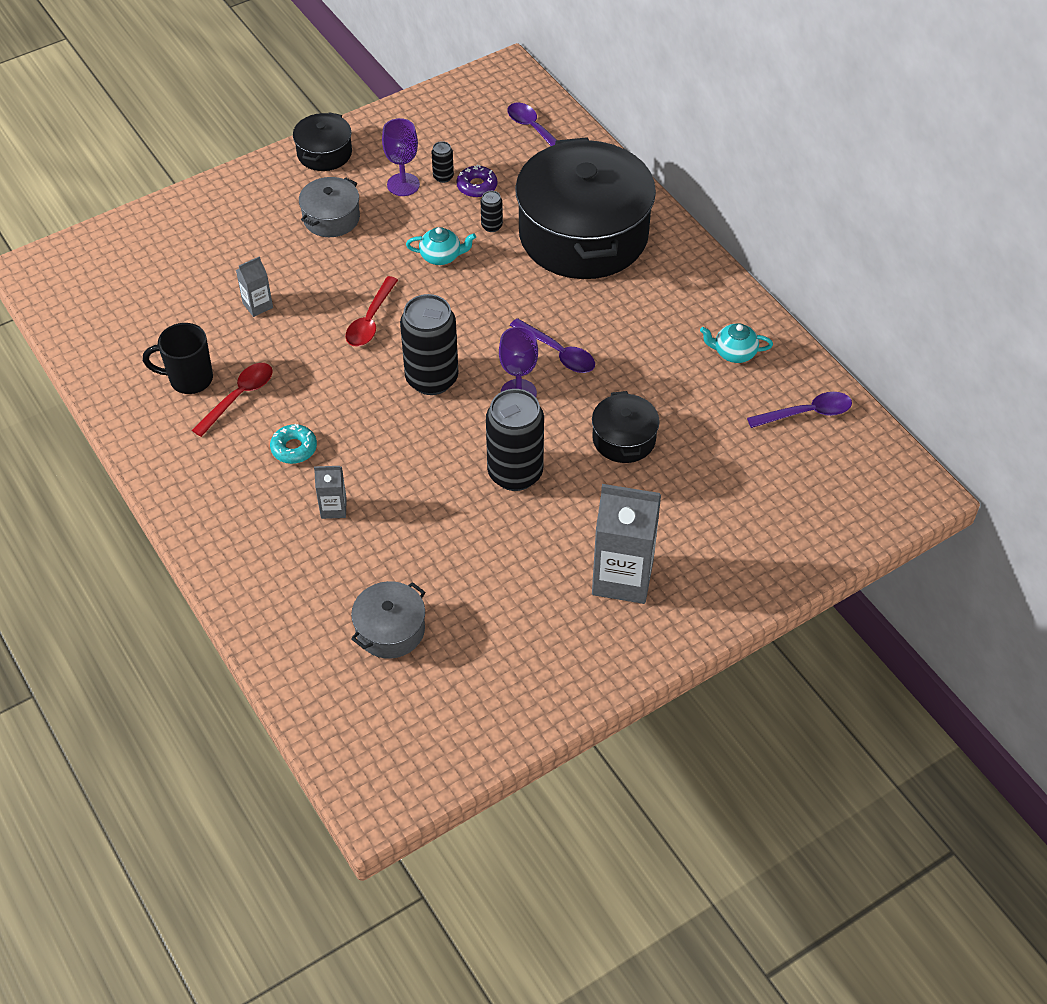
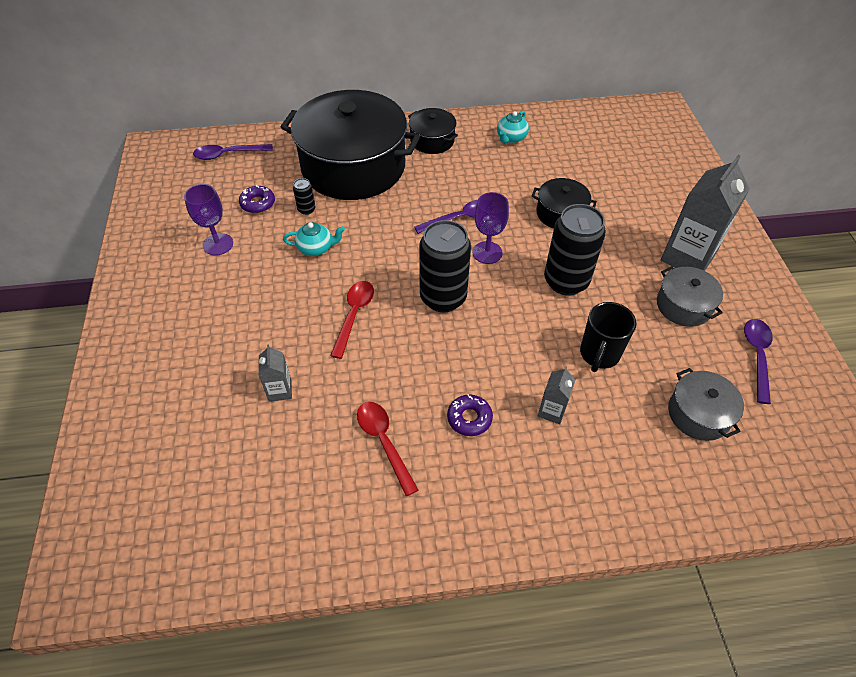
camera: 65 degrees left, 0 degrees up
black mug [143,323,213,394] -> black mug moved to [580,302,636,372]
turquoise donut [270,424,317,464] -> purple donut [447,394,493,436]
black pot [293,112,352,171] -> black pot moved to [408,108,458,154]
grey pot [299,177,360,237] -> grey pot moved to [657,266,723,327]
red spoon [346,276,398,347] -> red spoon turned 120 degrees counterclockwise [330,281,374,359]
turquoise teapot [406,227,476,265] -> turquoise teapot turned 60 degrees clockwise [283,222,345,256]
black can [432,141,454,183] -> none
purple spoon [747,392,852,428] -> purple spoon moved to [744,319,773,404]

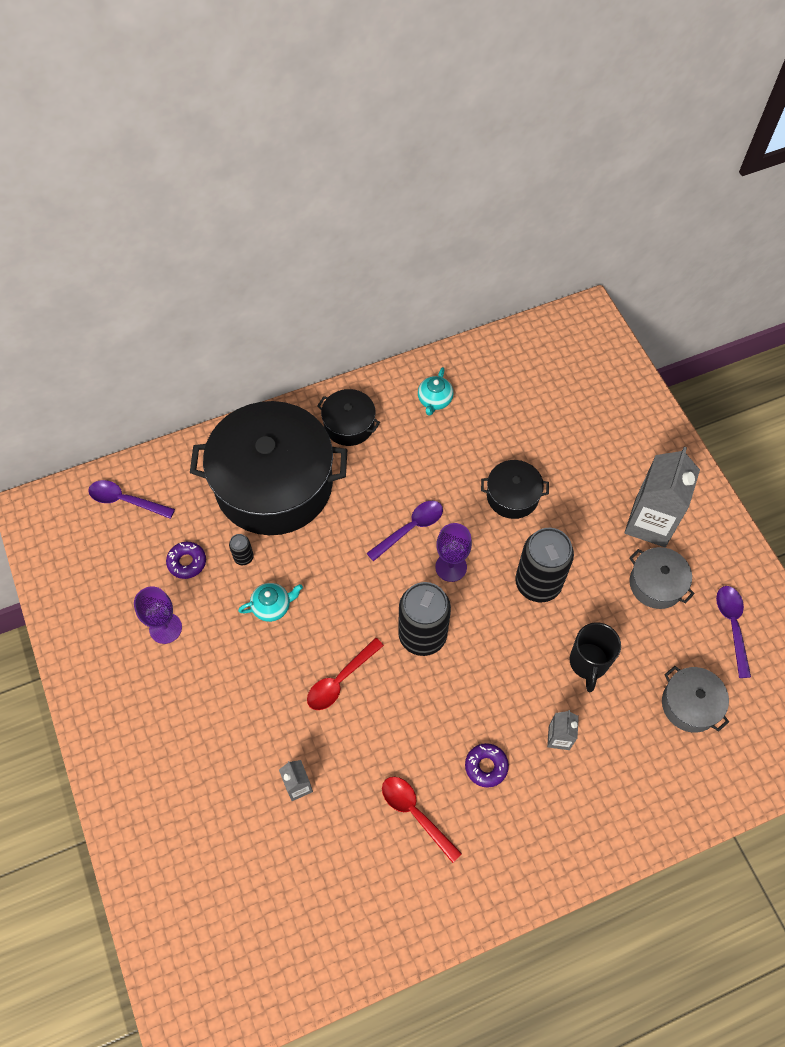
camera: 15 degrees left, 10 degrees up
purple spoon [193,144,273,160] -> purple spoon turned 45 degrees clockwise [88,480,175,519]
red spoon [330,281,374,359] -> red spoon turned 135 degrees counterclockwise [307,638,384,710]

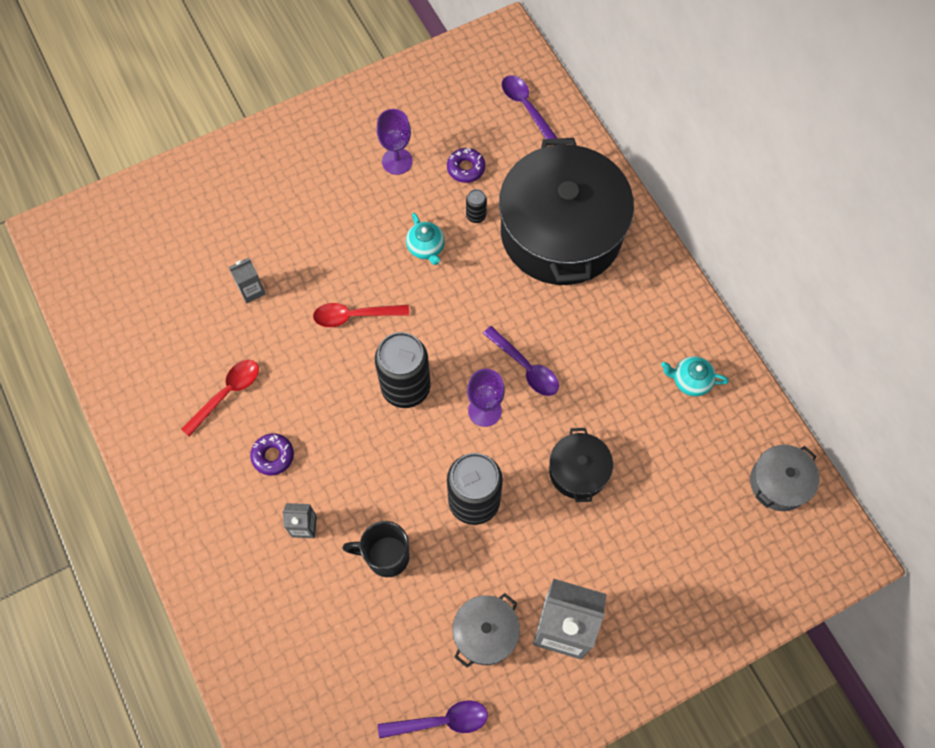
camera: 85 degrees right, 5 degrees up
purple spoon [88,480,175,519] -> purple spoon turned 45 degrees counterclockwise [502,75,558,139]
red spoon [307,638,384,710] -> red spoon turned 45 degrees counterclockwise [313,303,409,327]
black pot [317,389,380,446] -> none
grey pot [662,666,729,733] -> grey pot moved to [750,445,820,511]

